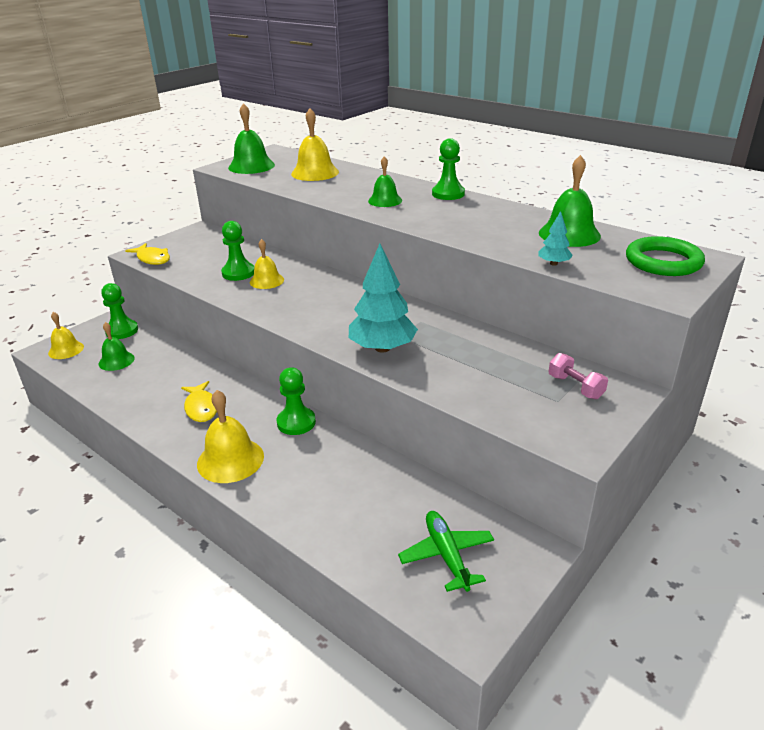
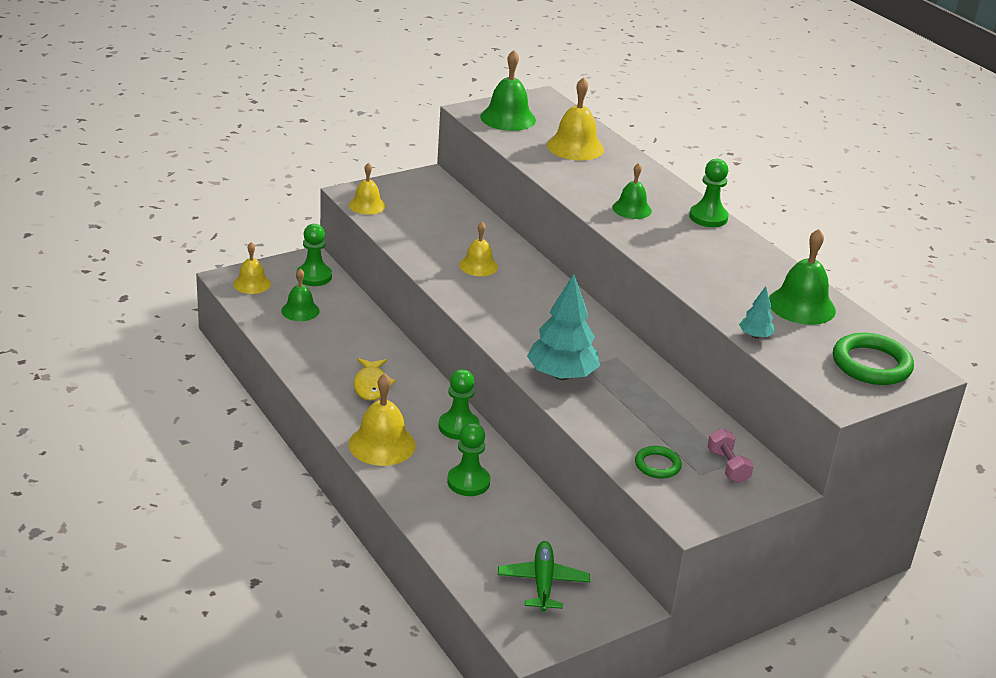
camera: 15 degrees right, 0 degrees up
yellow fish [125,243,170,265] -> yellow bell [349,163,386,215]
green pawn [221,221,254,281] -> green pawn moved to [447,423,490,496]
none -> green ring [635,446,682,479]

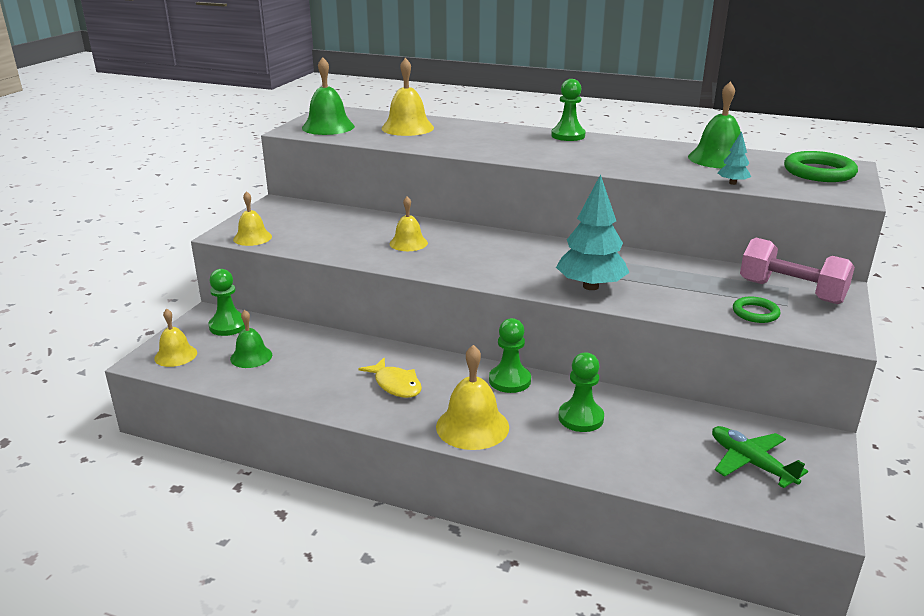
camera: 35 degrees left, 5 degrees down
green bell [612,163,652,219] -> none
pink dumbbell [707,428,754,483] -> pink dumbbell [740,238,855,304], size x1.81

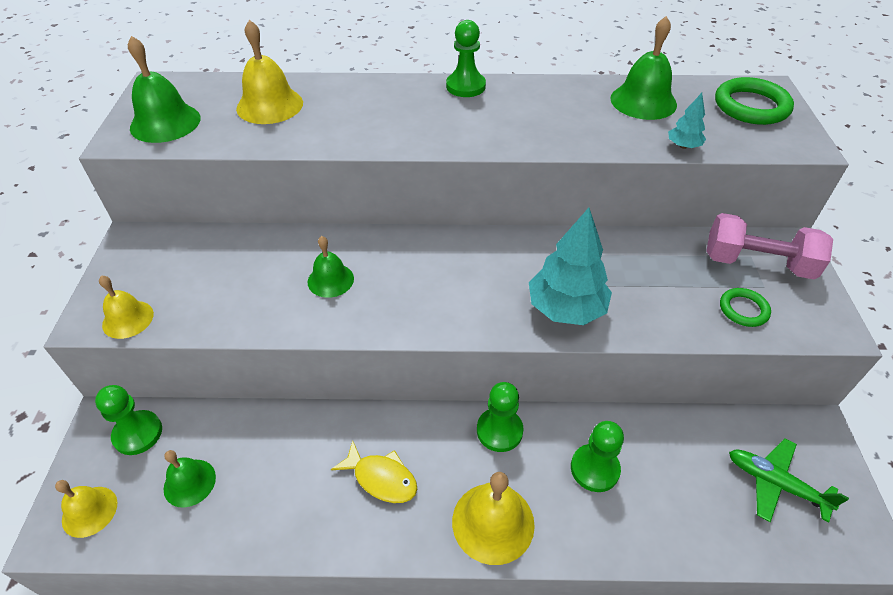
camera: 20 degrees left, 20 degrees up
yellow bell [390,196,428,251] -> green bell [307,236,354,298]

